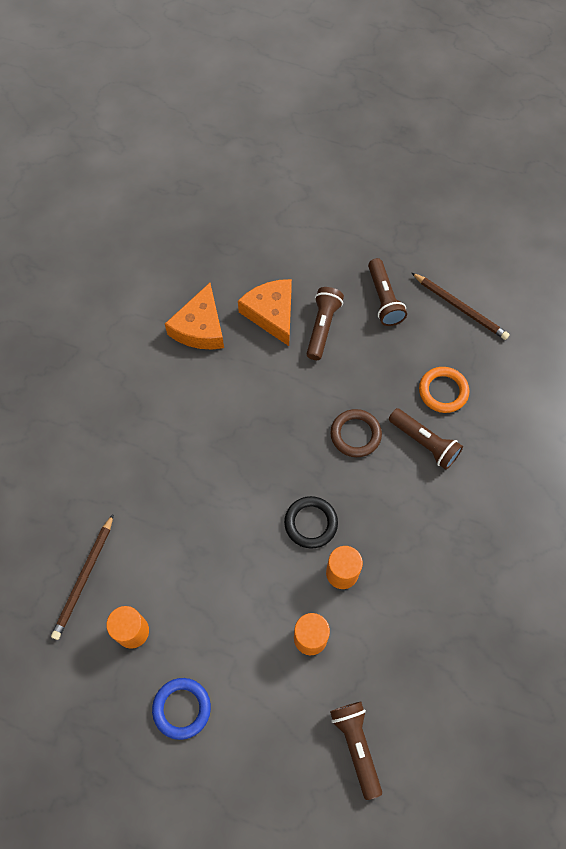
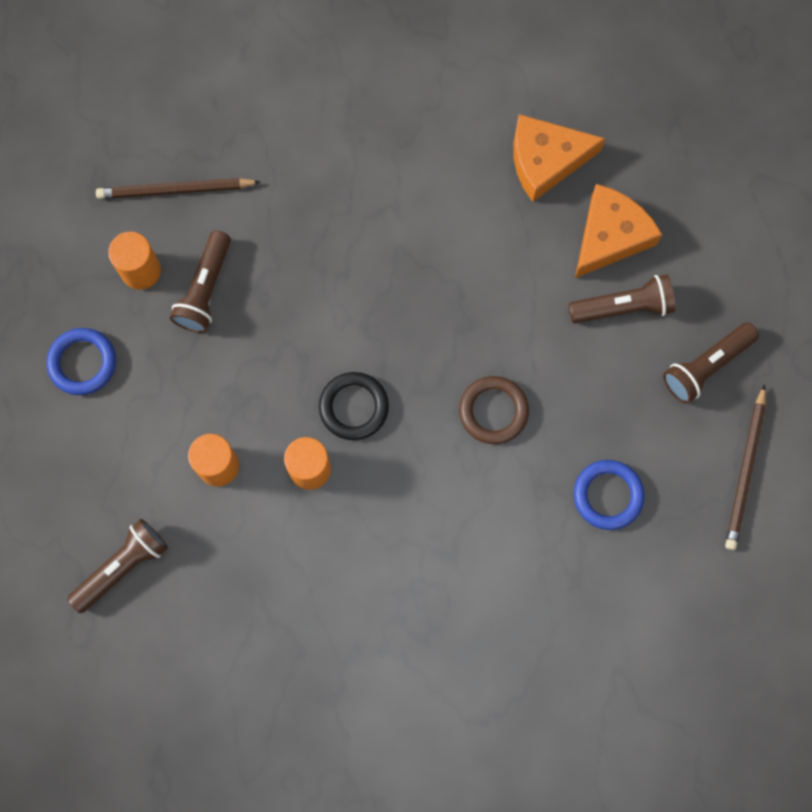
camera: 65 degrees right, 10 degrees up
brown flashlight [389,408,463,470] -> brown flashlight moved to [170,230,231,333]
orange ring [419,367,469,413] -> blue ring [574,460,645,530]

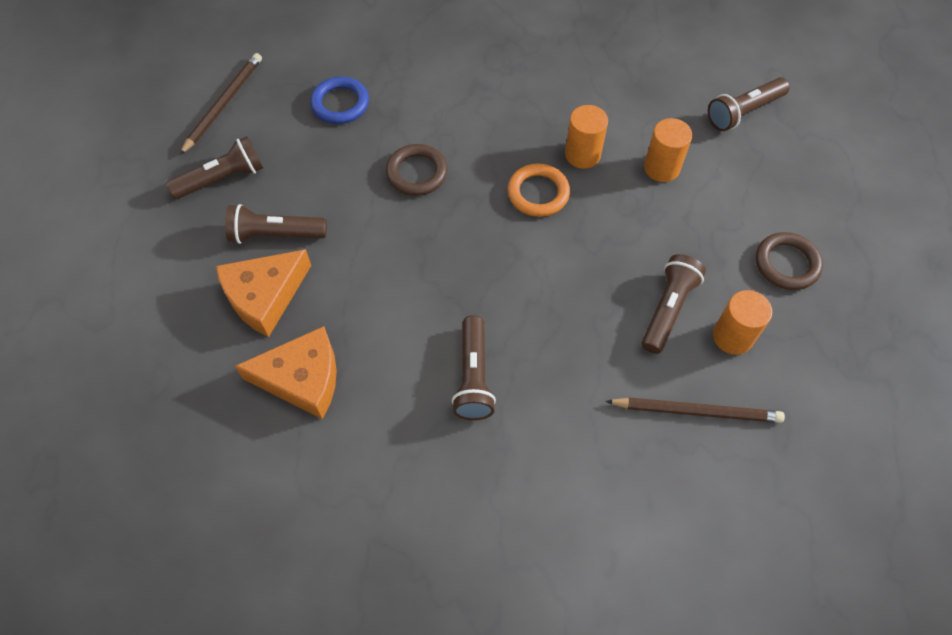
camera: 170 degrees left, 15 degrees down
blue ring [47,328,116,395] -> brown ring [756,232,823,290]
black ring [319,372,389,440] -> orange ring [508,164,570,217]
none -> brown flashlight [452,315,496,420]

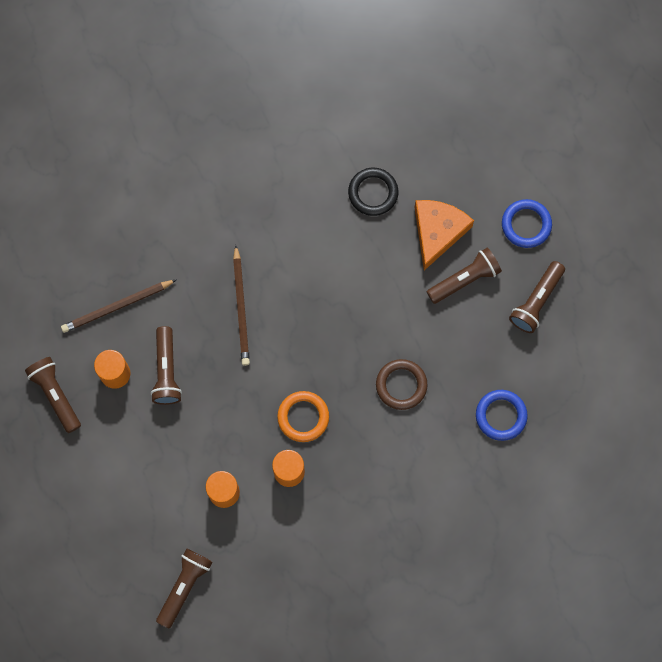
camera: 150 degrees right, 15 degrees up
brown pencil [180,53,262,155] -> brown pencil moved to [233,245,250,366]
orange cheese [235,326,337,419] -> black ring [348,168,398,216]
brown flashlight [452,315,496,420] -> brown flashlight moved to [25,357,81,433]
brown ring [756,232,823,290] -> none
none -> blue ring [502,199,552,248]

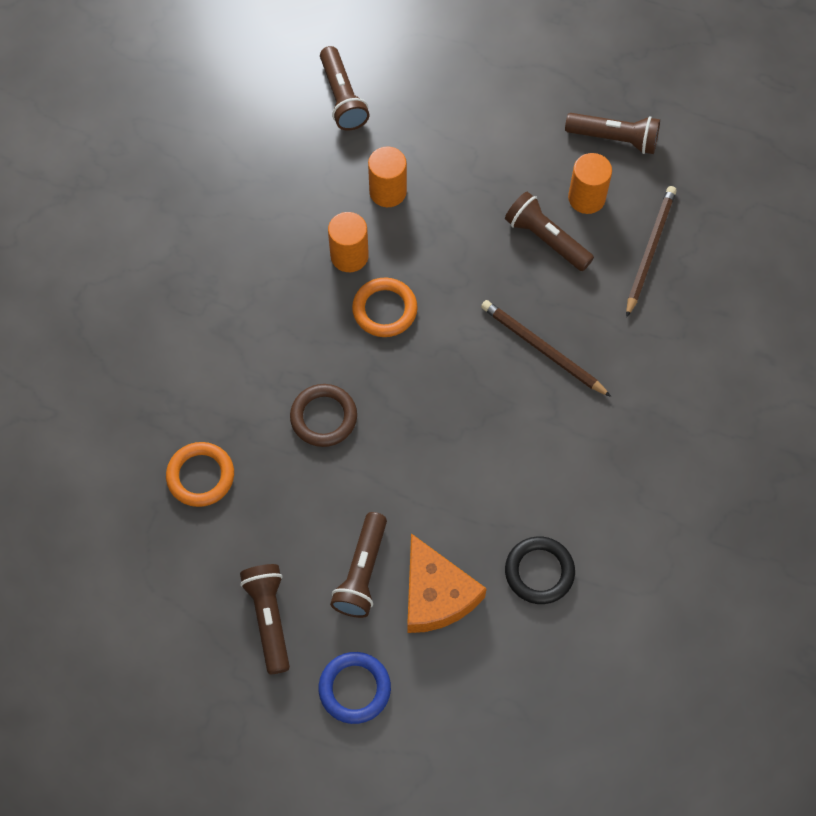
camera: 135 degrees right, 10 degrees down
blue ring [476,390,528,441] -> orange ring [166,442,234,507]

